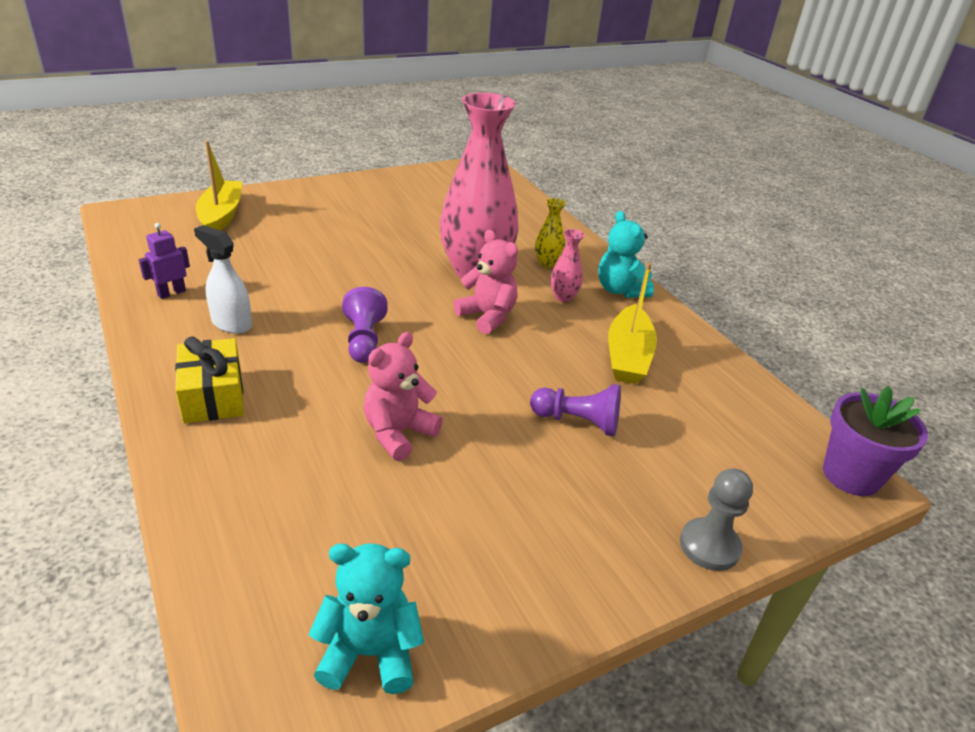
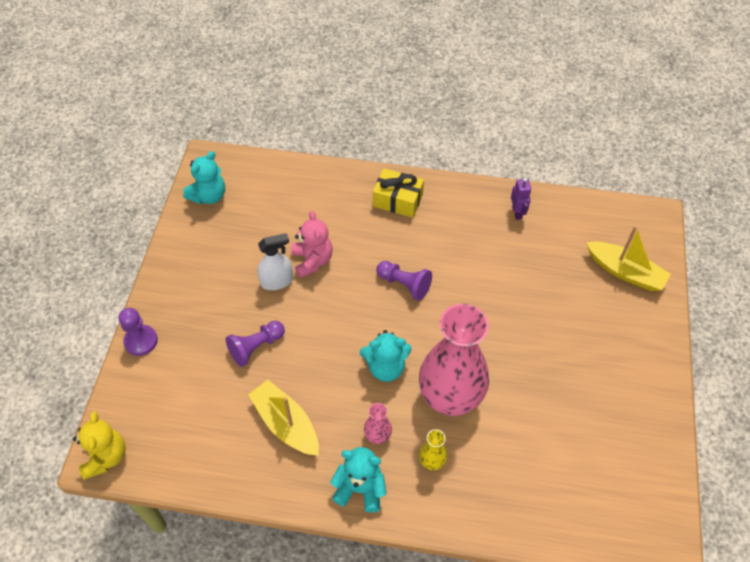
camera: 130 degrees right, 20 degrees up
white spray bottle [194,225,252,334] -> white spray bottle moved to [258,233,293,290]
pink teddy bear [453,230,518,334] -> turquoise teddy bear [360,330,412,382]
grey pawn [680,468,753,571] -> purple pawn [119,308,158,356]
purple flower pot [823,386,928,496] -> yellow teddy bear [73,411,126,480]

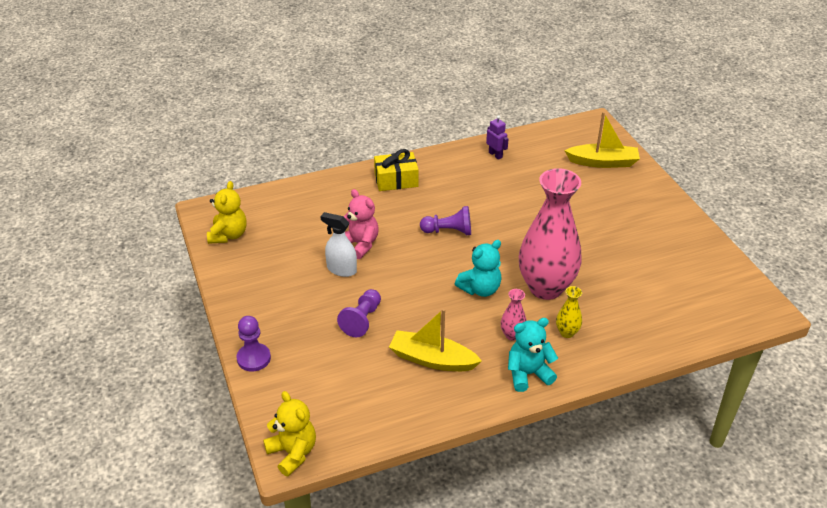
camera: 30 degrees left, 15 degrees down
turquoise teddy bear [183,151,225,204] -> yellow teddy bear [207,181,247,244]
white spray bottle [258,233,293,290] -> white spray bottle turned 105 degrees counterclockwise [320,212,357,277]

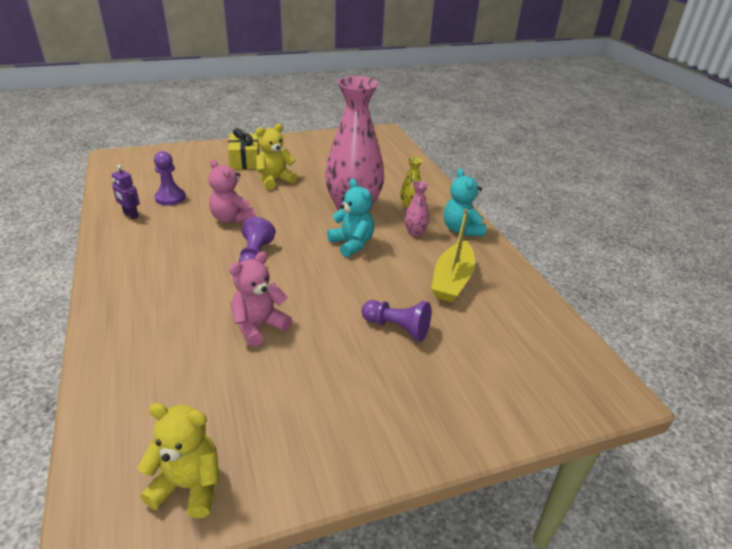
camera: 90 degrees left, 5 degrees down
purple pawn [236,316,271,372] -> purple pawn moved to [154,151,186,206]
yellow teddy bear [263,391,316,476] -> yellow teddy bear moved to [256,124,298,190]
white spray bottle [320,212,357,277] -> none
yellow gift [374,149,419,191] -> yellow gift moved to [228,128,259,169]
purple robot [486,115,508,160] -> purple robot turned 105 degrees counterclockwise [112,165,140,219]
yellow boat [564,112,640,168] -> none
none -> pink teddy bear [208,159,256,224]

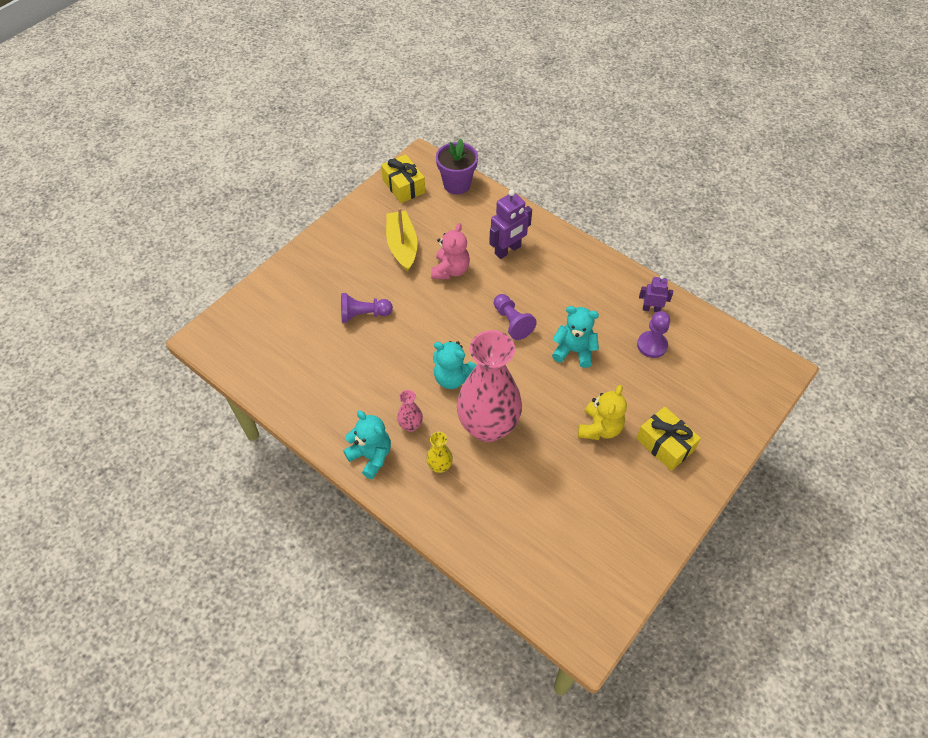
camera: 150 degrees right, 20 degrees up
yellow teddy bear [137,403,219,518] -> yellow gift [381,154,425,203]
pink teddy bear [208,159,256,224] -> turquoise teddy bear [552,306,599,368]
yellow boat [431,209,475,302] -> yellow boat moved to [386,208,417,272]
none -> purple flower pot [436,139,478,195]
none -> purple robot [489,190,532,259]

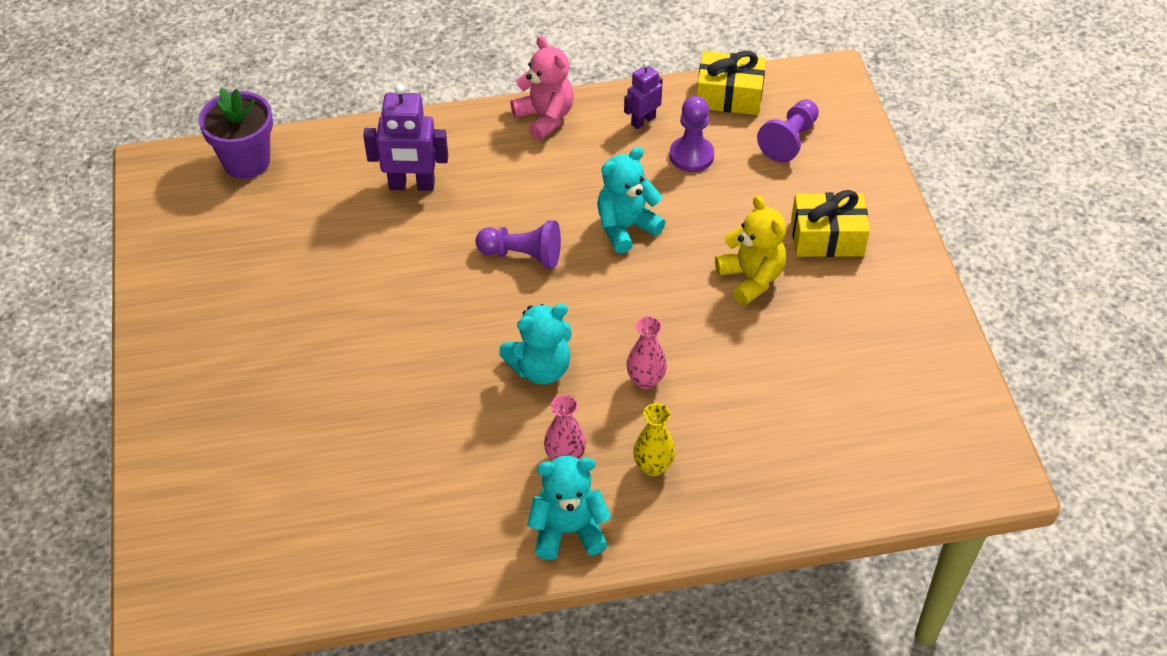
camera: 50 degrees left, 5 degrees down
purple pawn [341,293,393,323] -> purple pawn moved to [757,99,819,163]
yellow gift [381,154,425,203] -> yellow gift moved to [697,51,766,115]
yellow boat [386,208,417,272] -> none
pink teddy bear [431,223,470,279] -> pink teddy bear moved to [510,36,574,140]
pink vase [457,330,522,442] -> pink vase [627,316,667,390], size x0.40
purple robot [489,190,532,259] -> purple robot turned 90 degrees clockwise [363,84,448,191]

